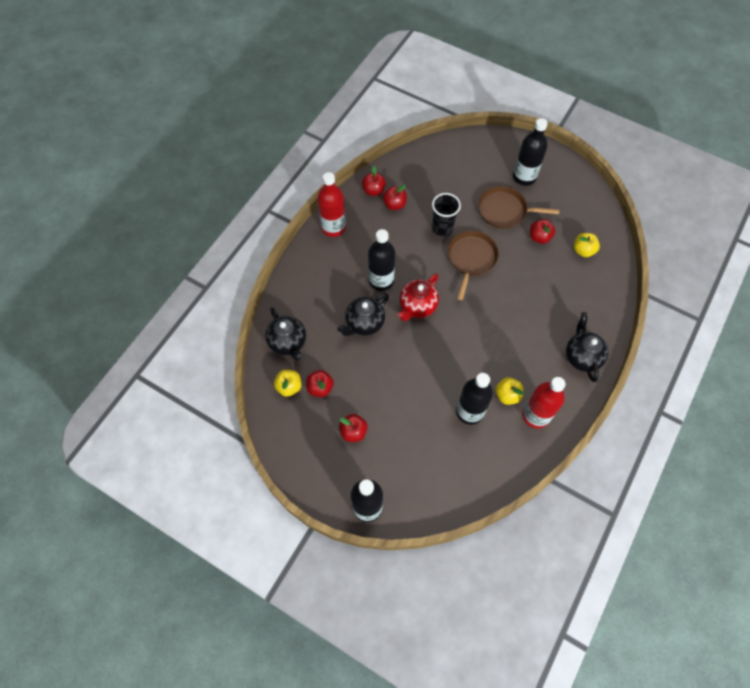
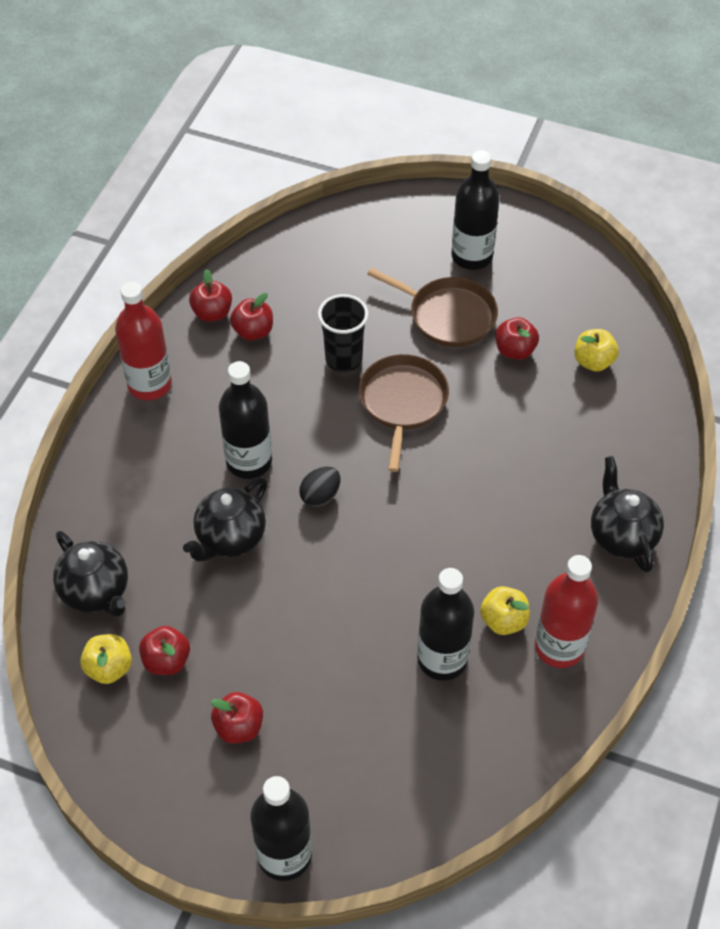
camera: 10 degrees left, 10 degrees down
red teapot [398,274,439,321] -> black egg [299,467,340,507]
brown pan [478,186,559,229] -> brown pan turned 150 degrees counterclockwise [367,268,498,347]

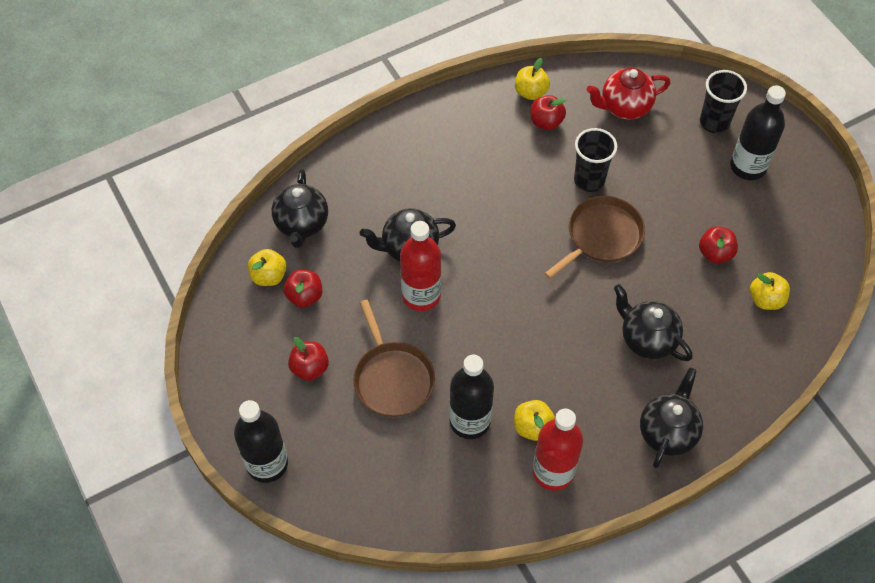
camera: 40 degrees right, 5 degrees up
red bottle [115,282,172,400] -> red bottle moved to [400,221,441,311]
red apple [189,269,232,322] -> yellow apple [515,58,550,100]
black bottle [219,361,272,479] -> none
black egg [299,467,340,507] -> none
brown pan [367,268,498,347] -> brown pan moved to [353,300,435,417]
none -> red teapot [587,68,671,119]
none -> black teapot [614,284,693,361]
none -> black cup [700,70,747,133]

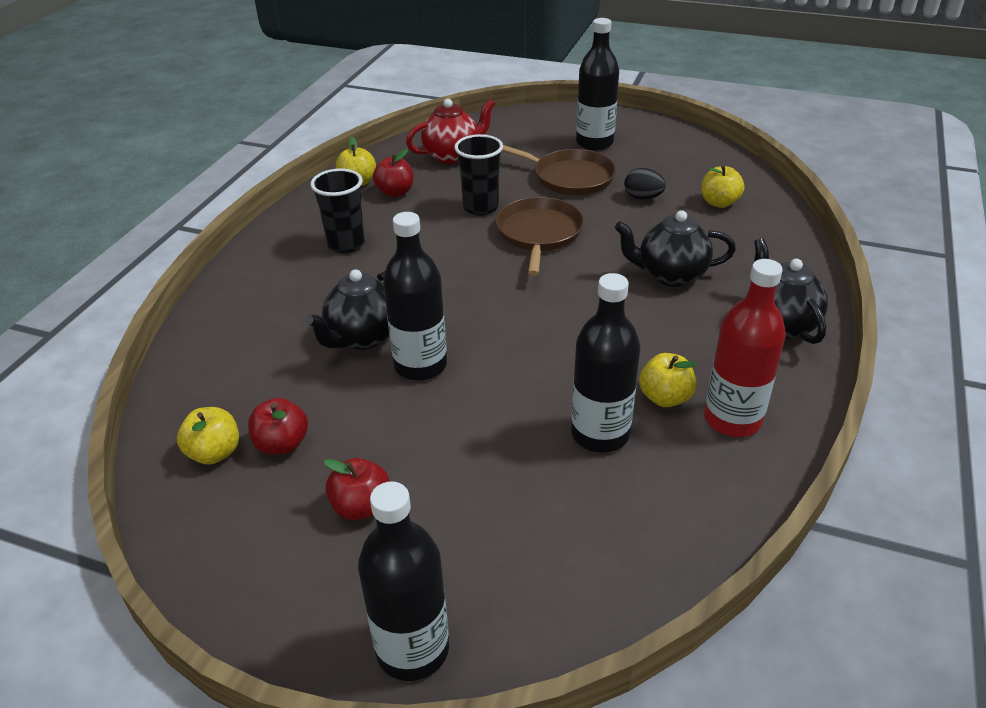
camera: 40 degrees left, 20 degrees down
black teapot [272,169,328,248] -> none
brown pan [353,300,435,417] -> brown pan moved to [502,145,616,195]
red bottle [400,221,441,311] -> black bottle [383,212,447,381]
red teapot [587,68,671,119] -> red teapot turned 150 degrees counterclockwise [406,99,495,164]
red apple [699,226,738,264] -> black egg [624,168,666,200]
black cup [700,70,747,133] -> black cup moved to [311,168,365,254]

